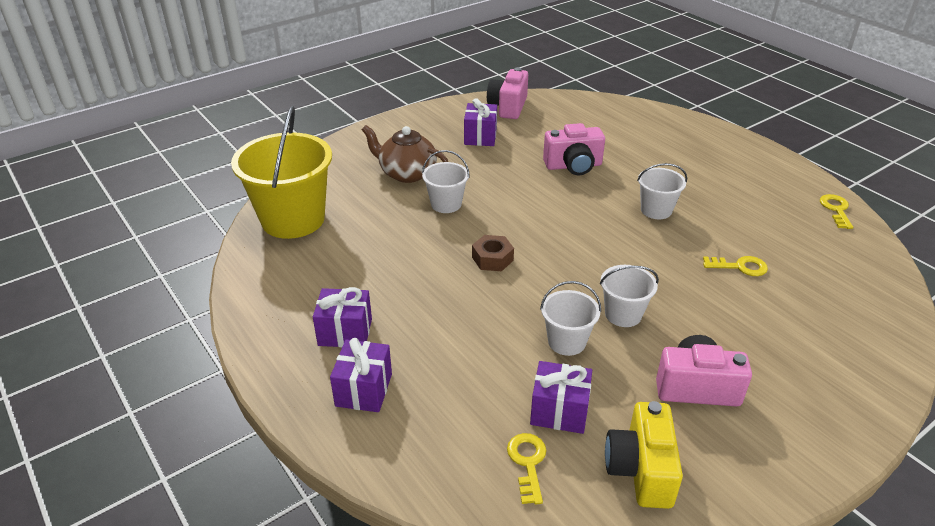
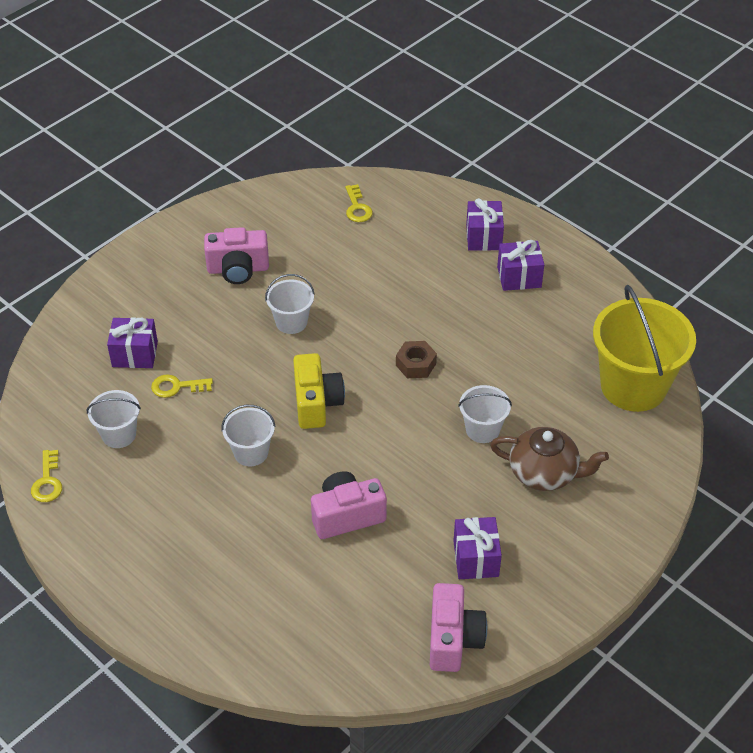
camera: 170 degrees right, 10 degrees up
purple gift [530,361,592,434] -> purple gift moved to [107,318,158,368]
white bucket [540,281,601,356] -> white bucket moved to [87,390,141,448]
yellow camera [605,401,683,509] -> yellow camera moved to [293,353,345,429]

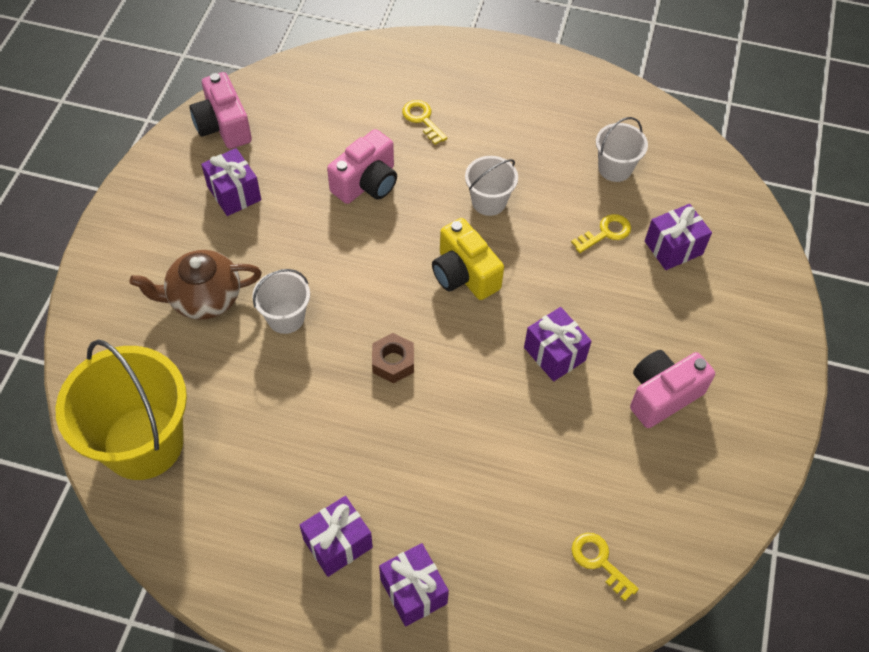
camera: 150 degrees right, 10 degrees up
yellow key [31,450,62,502] -> yellow key moved to [402,100,447,145]
white bucket [265,274,315,334] -> purple gift [524,307,592,382]

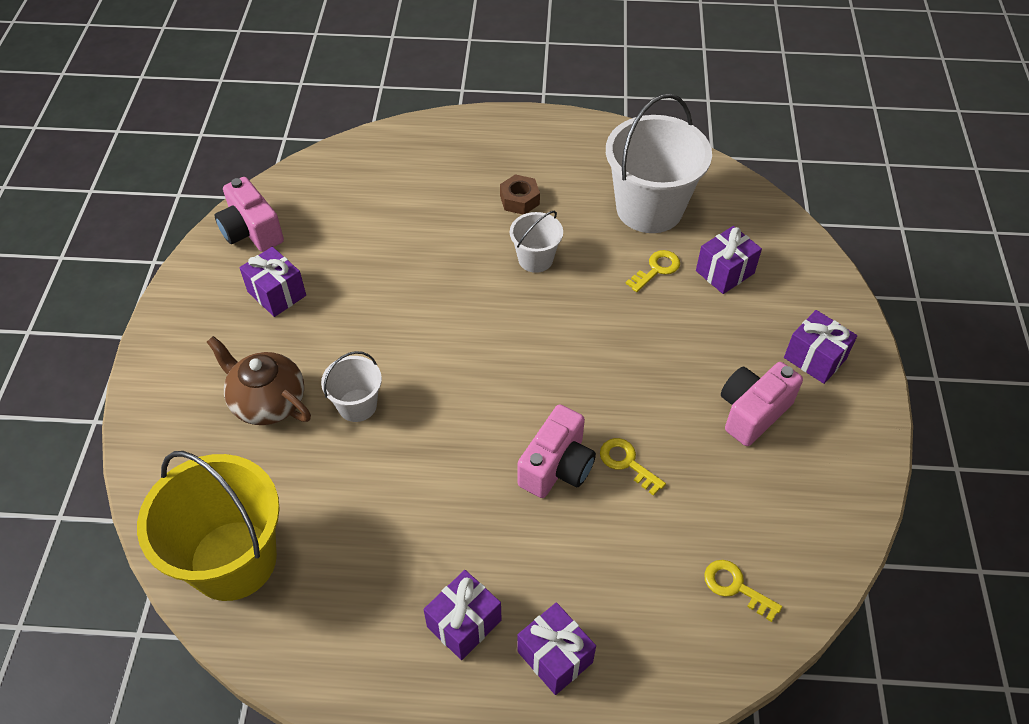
camera: 10 degrees left, 5 degrees down
brown teapot [130,250,262,320] -> brown teapot turned 60 degrees clockwise [207,336,311,425]
pink camera [327,129,397,204] -> pink camera moved to [517,404,596,498]
brown nut [372,333,414,384] -> brown nut moved to [500,174,540,214]
yellow key [402,100,447,145] -> yellow key moved to [600,438,666,496]
yellow camera [432,218,504,300] -> none
purple gift [524,307,592,382] -> purple gift moved to [784,310,857,384]
white bucket [596,117,648,182] -> white bucket [606,94,712,233], size x1.99

